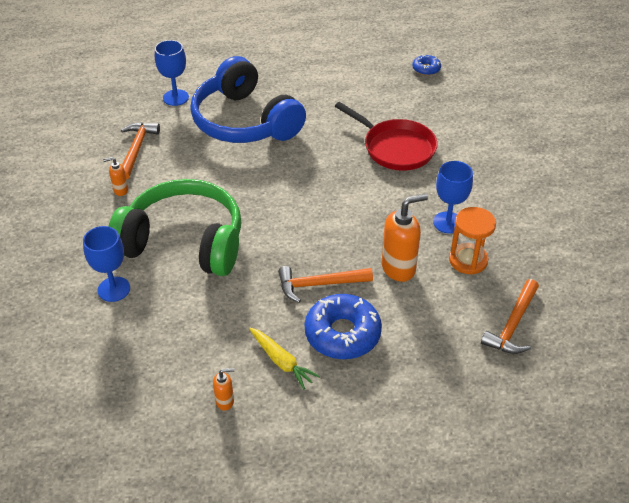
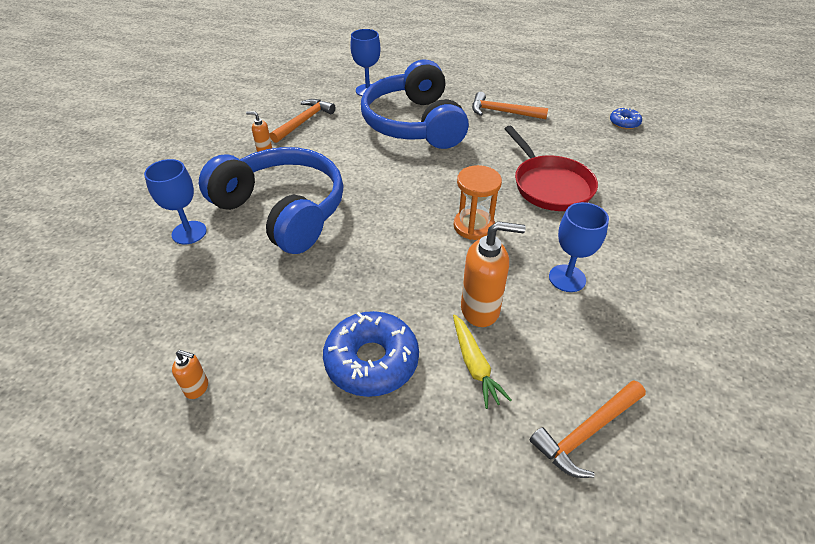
camera: 25 degrees right, 0 degrees up
green headphones [109,179,241,276] -> blue headphones [199,147,343,254]
yellow carrot [249,328,320,389] -> yellow carrot moved to [453,314,511,409]
orange hammer [278,266,373,302] -> orange hammer moved to [472,92,548,119]
orange hourglass [449,207,496,274] -> orange hourglass moved to [454,165,502,240]

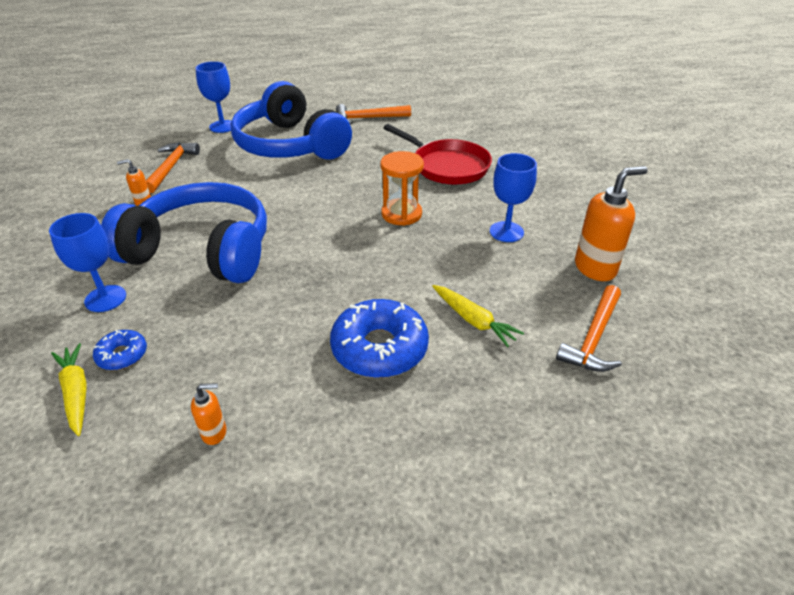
camera: 25 degrees left, 5 degrees down
orange soap dispenser [461,221,526,327] -> orange soap dispenser moved to [575,166,648,281]
blue donut [610,107,642,129] -> blue donut moved to [93,330,147,370]
none -> yellow carrot [51,343,87,436]

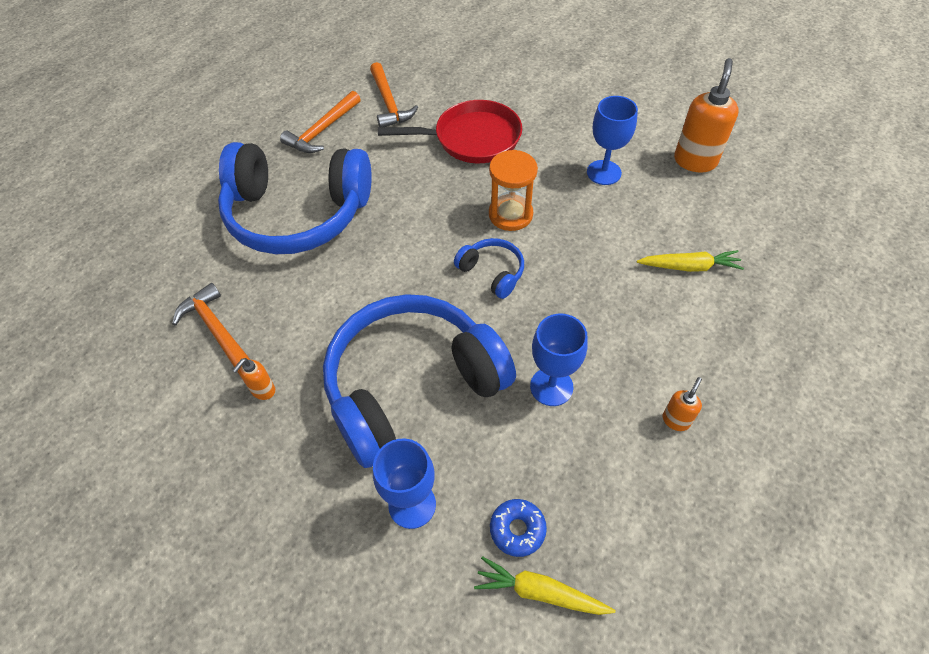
camera: 45 degrees left, 15 degrees up
orange soap dispenser [191,383,226,445] -> orange soap dispenser moved to [663,377,702,431]
blue goblet [196,61,231,133] -> blue goblet moved to [530,314,588,406]
blue donut [330,299,429,378] -> none
orange hammer [556,285,622,372] -> orange hammer moved to [370,62,418,127]
none -> blue headphones [454,238,524,299]

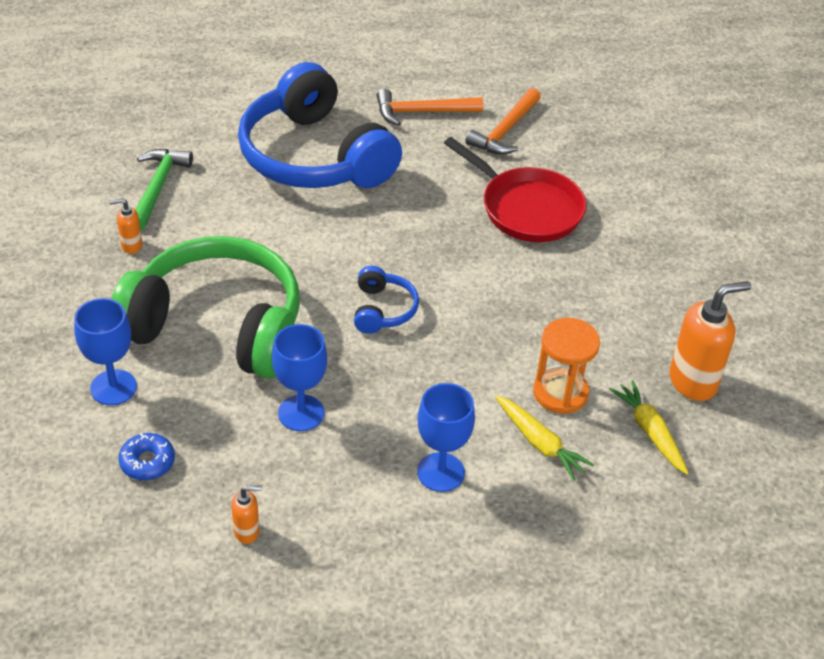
camera: 45 degrees right, 10 degrees down
orange hammer [172,283,251,375] -> green hammer [135,149,193,230]
blue headphones [323,294,516,468] -> green headphones [111,236,300,379]
yellow carrot [474,556,615,615] -> yellow carrot moved to [609,380,689,475]
orange hourglass [489,150,538,231] -> orange hourglass moved to [533,318,600,414]
blue goblet [587,96,638,185] -> blue goblet moved to [417,383,475,492]
orange soap dispenser [663,377,702,431] -> orange soap dispenser moved to [231,486,262,544]

